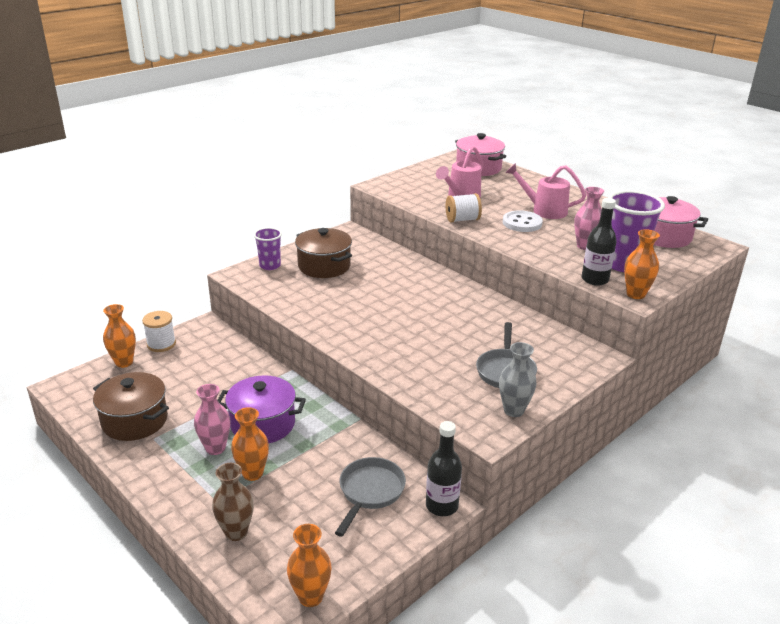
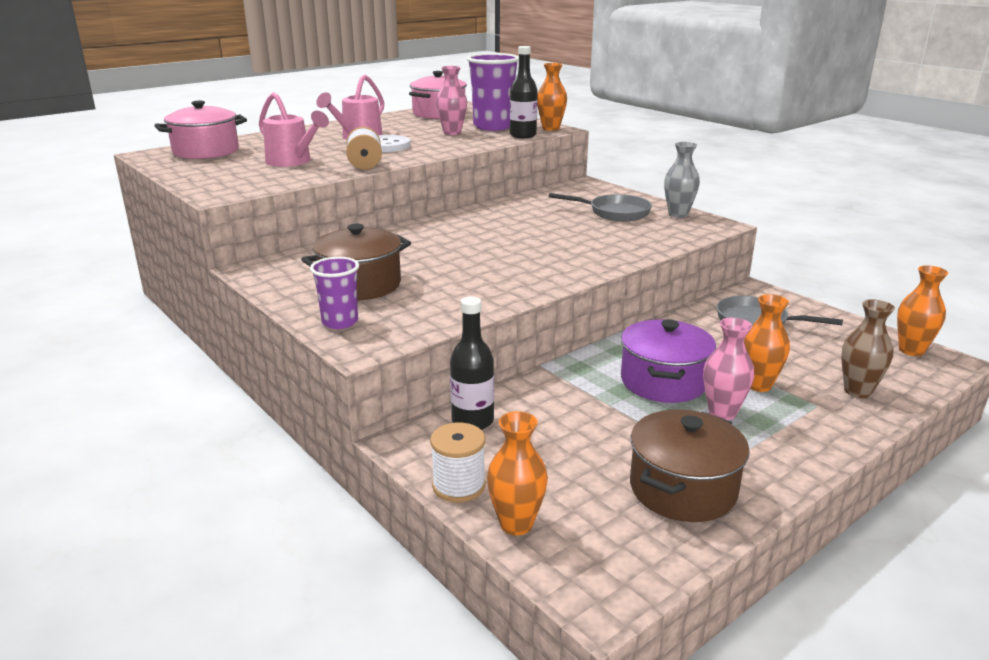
camera: 85 degrees left, 5 degrees down
black bottle [426,421,462,516] -> black bottle moved to [450,296,494,430]

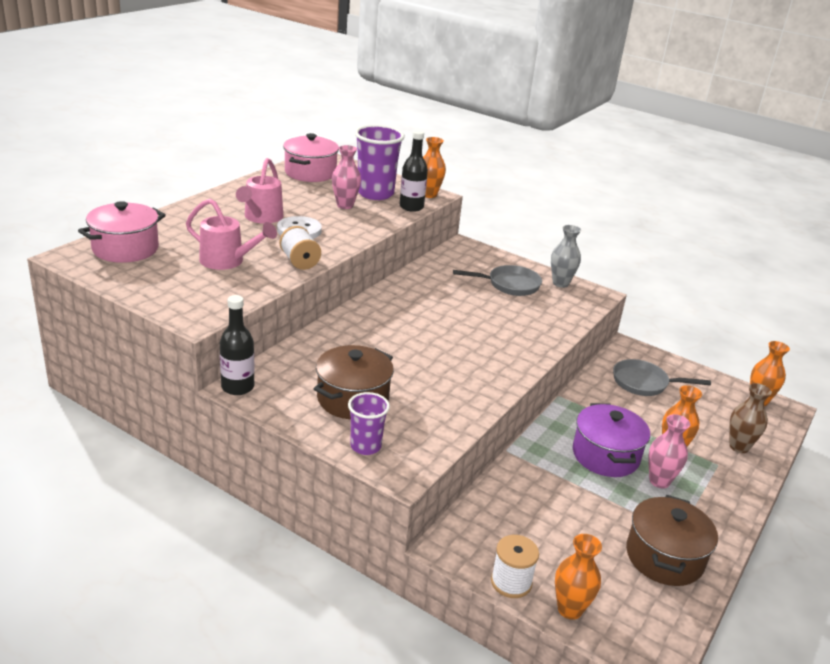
camera: 20 degrees left, 5 degrees up
black bottle [450,296,494,430] -> black bottle moved to [220,295,254,395]

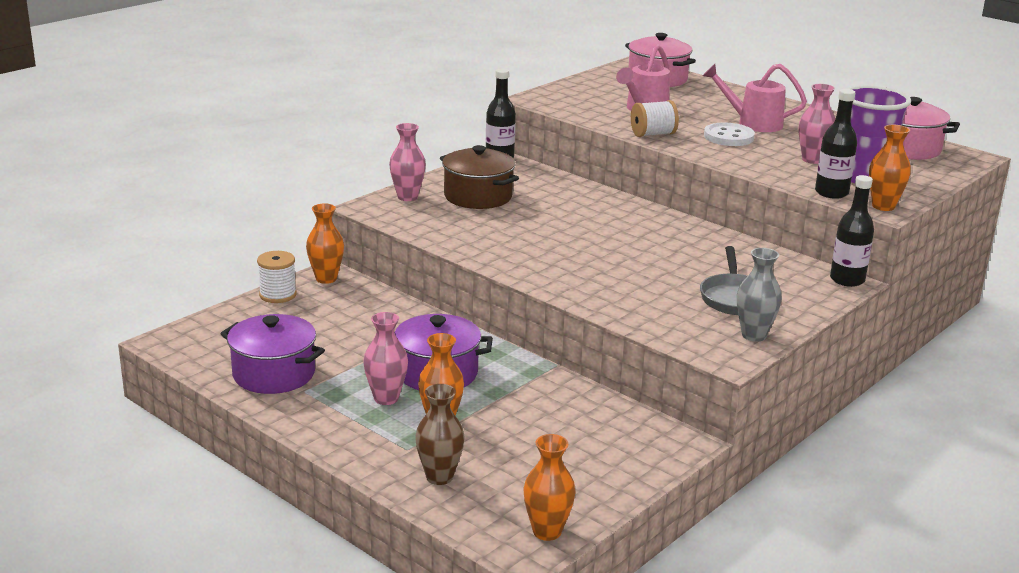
camera: 100 degrees right, 5 degrees down
purple cup [348,392,390,455] -> pink vase [389,123,426,201]
orange vase [555,534,602,620] -> orange vase moved to [306,203,344,284]
grey pan [613,359,711,396] -> none
brown pot [626,495,718,586] -> purple pot [220,314,325,394]
none -> black bottle [830,175,874,287]

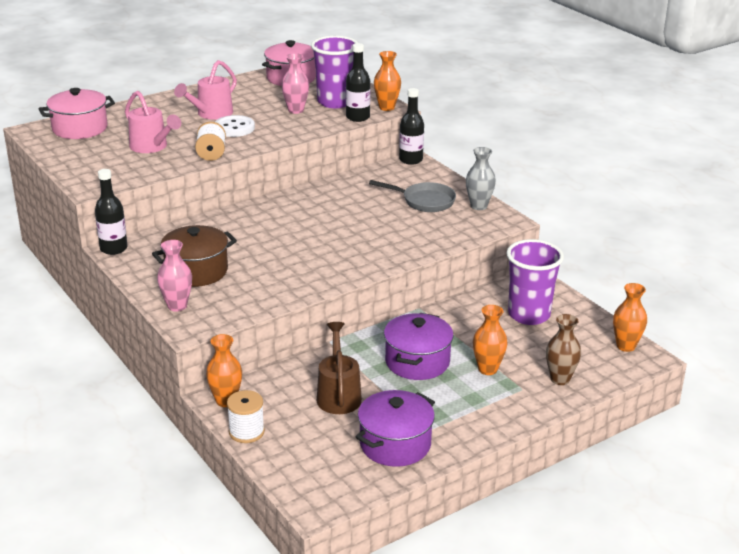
camera: 75 degrees left, 5 degrees up
pink vase [363,312,408,405] -> none
none -> brown watering can [317,322,362,414]
none -> purple cup [507,239,564,325]

